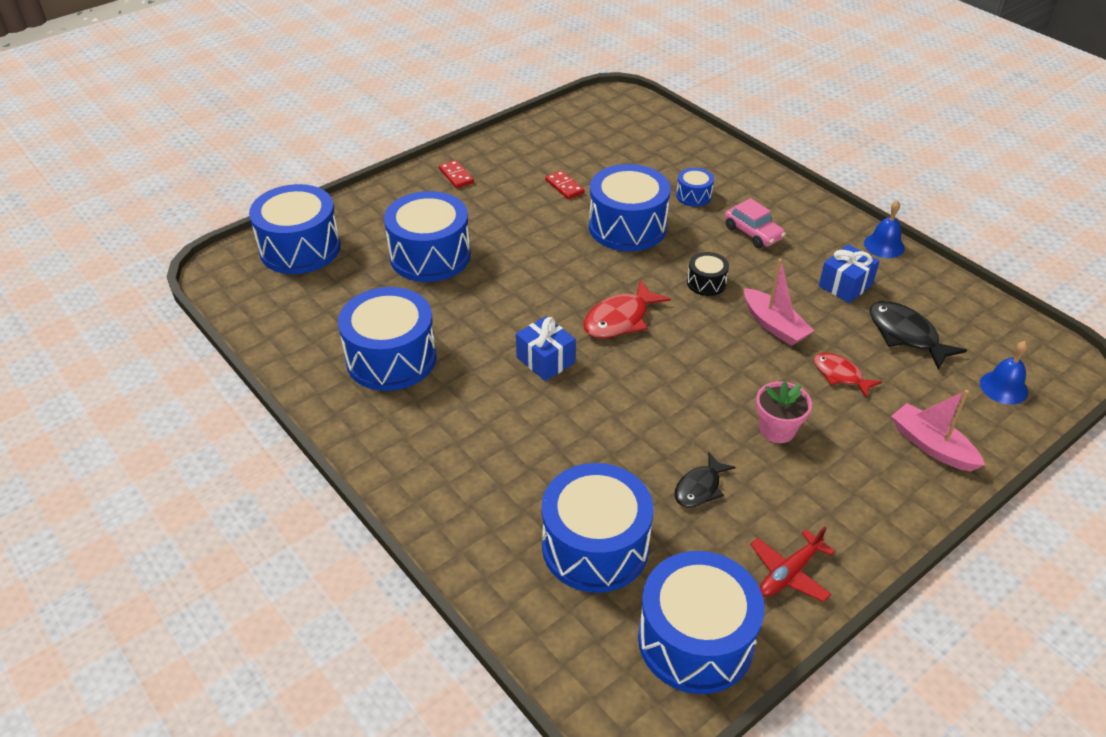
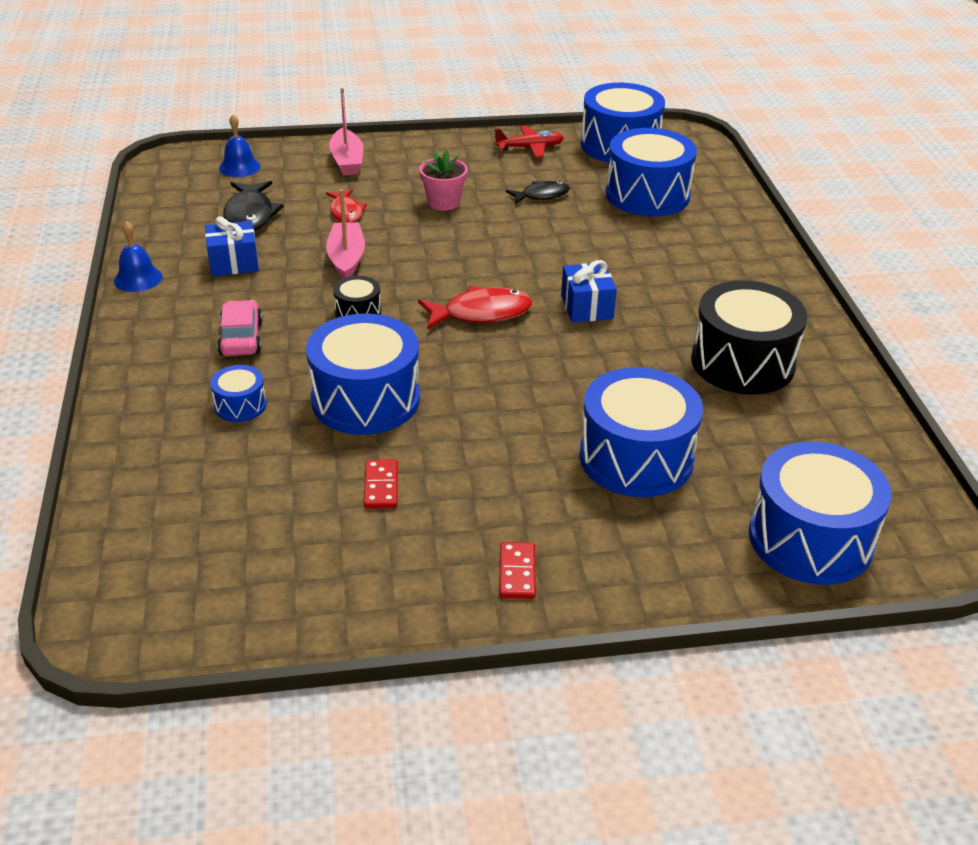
camera: 150 degrees left, 5 degrees down
blue drum [338,287,436,391] -> black drum [691,280,807,395]

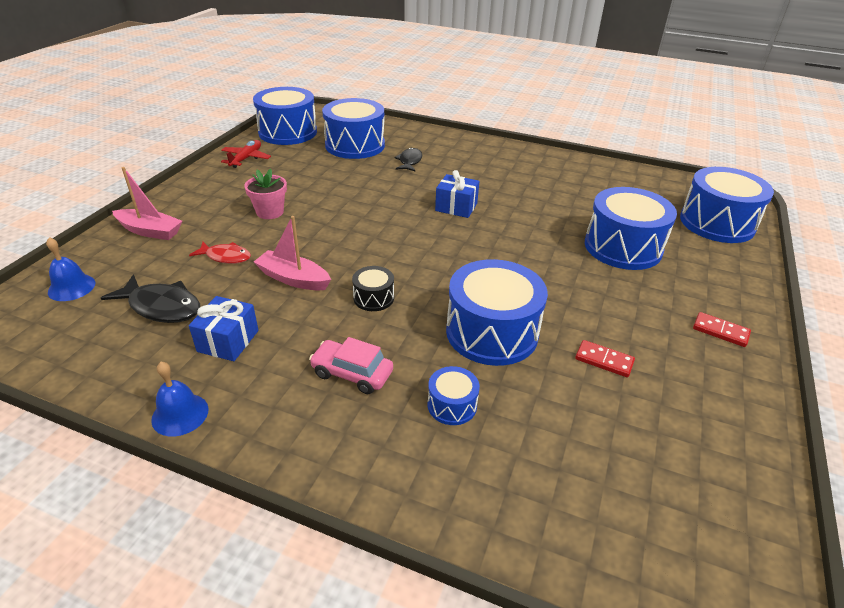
camera: 60 degrees left, 0 degrees up
red fish [418,286,532,329] -> none
black fish [506,181,570,204] -> black fish moved to [394,148,422,172]
black drum [691,280,807,395] -> none

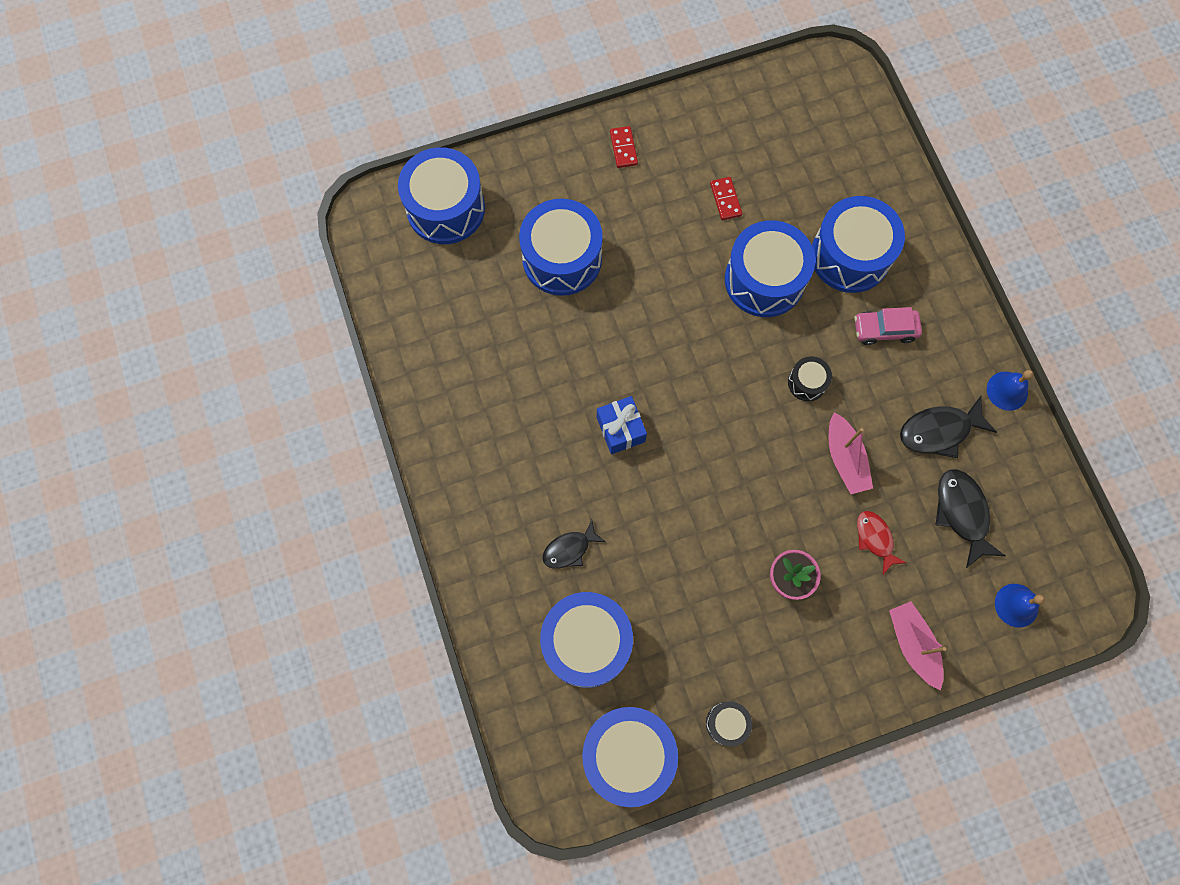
camera: 130 degrees left, 35 degrees up
blue gift [189,296,258,361] -> black fish [900,396,997,458]
red plane [221,140,271,168] -> black drum [706,702,752,746]
pink car [309,337,393,394] -> pink car turned 105 degrees clockwise [854,307,922,345]
blue drum [428,366,480,425] -> blue drum [812,196,905,293], size x2.13

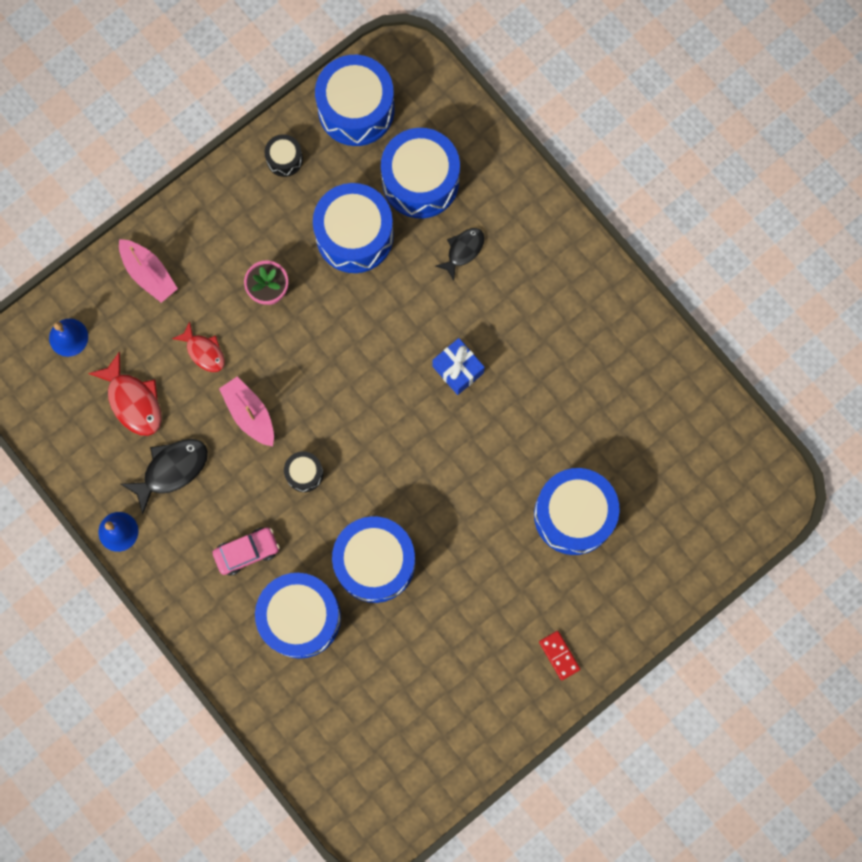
camera: 160 degrees right, 5 degrees up
blue drum [398,147,485,244] -> blue drum moved to [313,183,394,273]
red domino [710,177,742,220] -> none
black fish [936,469,1005,568] -> red fish [88,351,162,436]

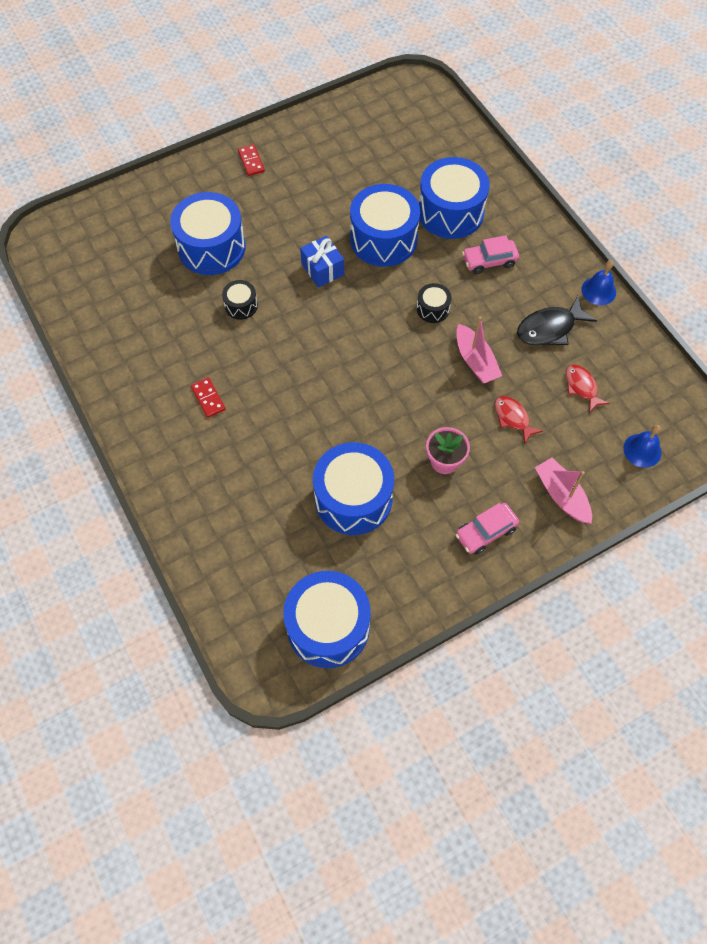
camera: 170 degrees left, 15 degrees down
red fish [88,351,162,436] -> red fish [566,365,610,413], size x0.65
black drum [264,134,303,177] -> black drum moved to [222,280,258,320]
blue drum [381,128,460,219] -> none
blue gift [432,338,485,395] -> blue gift moved to [300,236,344,288]
black fish [436,228,484,280] -> none
none -> red domino [191,377,226,418]
none -> pink car [455,503,519,555]

